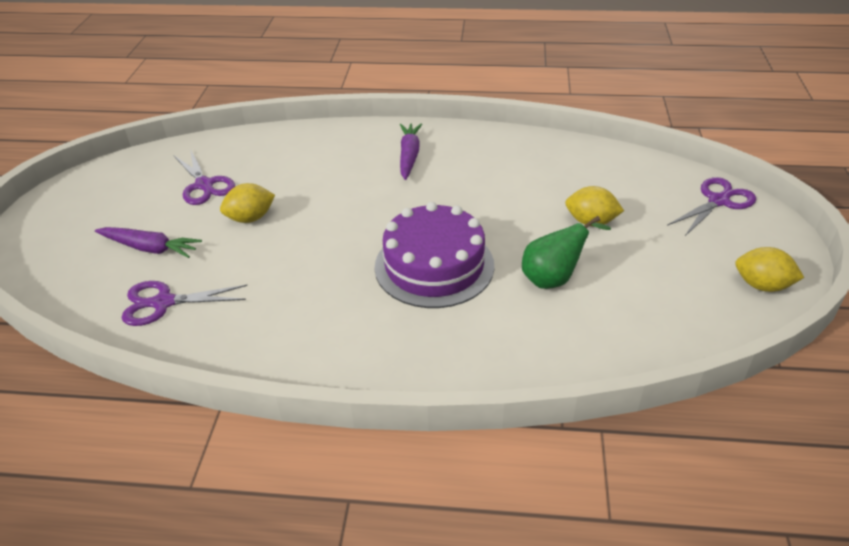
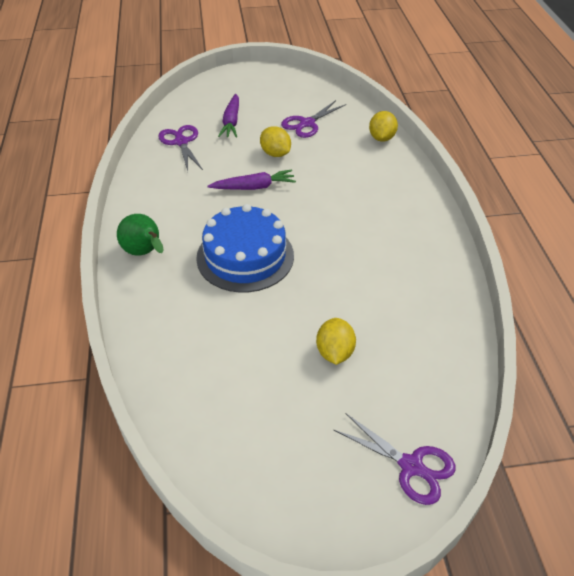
camera: 75 degrees right, 5 degrees up
purple cake [375,202,494,308] -> blue cake [196,204,294,293]
purple carrot [400,123,422,180] -> purple carrot moved to [207,169,296,190]
green pear [522,216,611,289] -> green pear moved to [117,214,164,256]
yellow lemon [735,247,804,292] -> yellow lemon moved to [369,111,398,142]

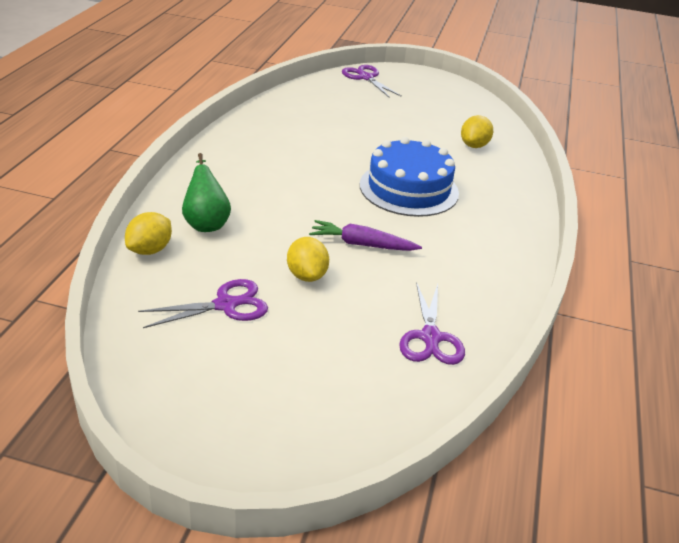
camera: 160 degrees left, 10 degrees down
green pear [117,214,164,256] -> green pear moved to [182,153,231,232]
purple carrot [218,94,239,138] -> none
yellow lemon [316,318,356,365] -> yellow lemon moved to [461,115,493,148]

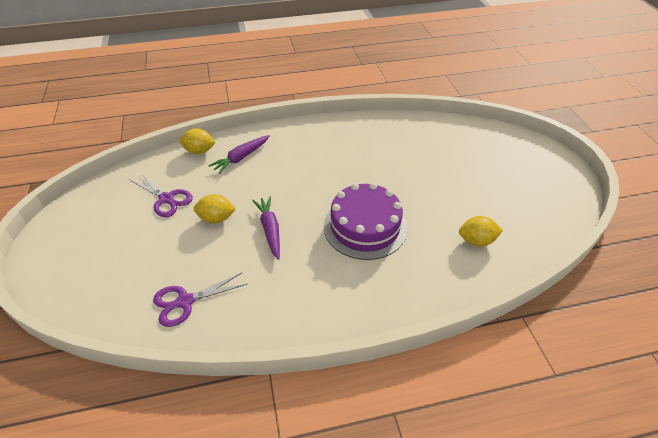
camera: 65 degrees right, 10 degrees up
green pear [182,153,231,232] -> purple carrot [208,135,270,174]
yellow lemon [287,237,329,282] -> yellow lemon turned 45 degrees clockwise [194,194,236,224]
purple scissors [342,65,402,98] -> none
blue cake [360,137,459,217] -> purple cake [324,183,407,260]

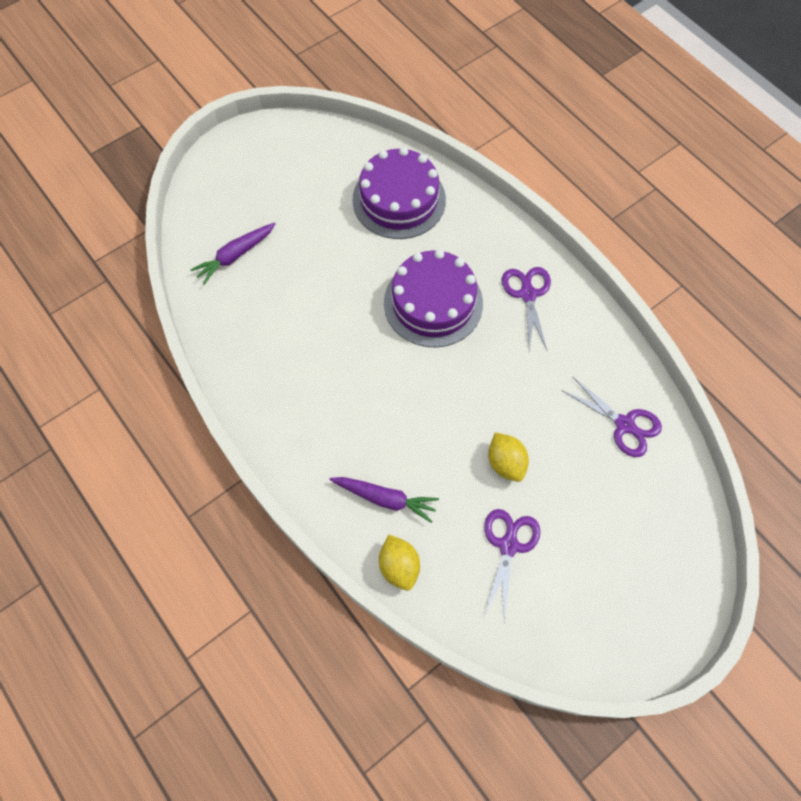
camera: 115 degrees left, 20 degrees up
purple carrot [252,196,280,260] -> purple carrot moved to [190,223,276,285]
yellow lemon [459,216,503,247] -> purple cake [352,147,446,239]
none -> purple scissors [502,267,551,352]

